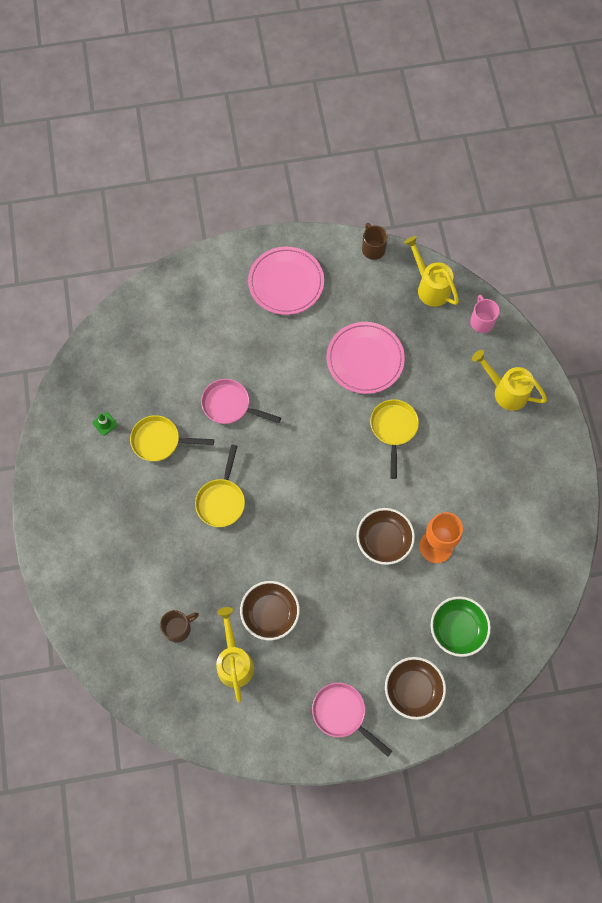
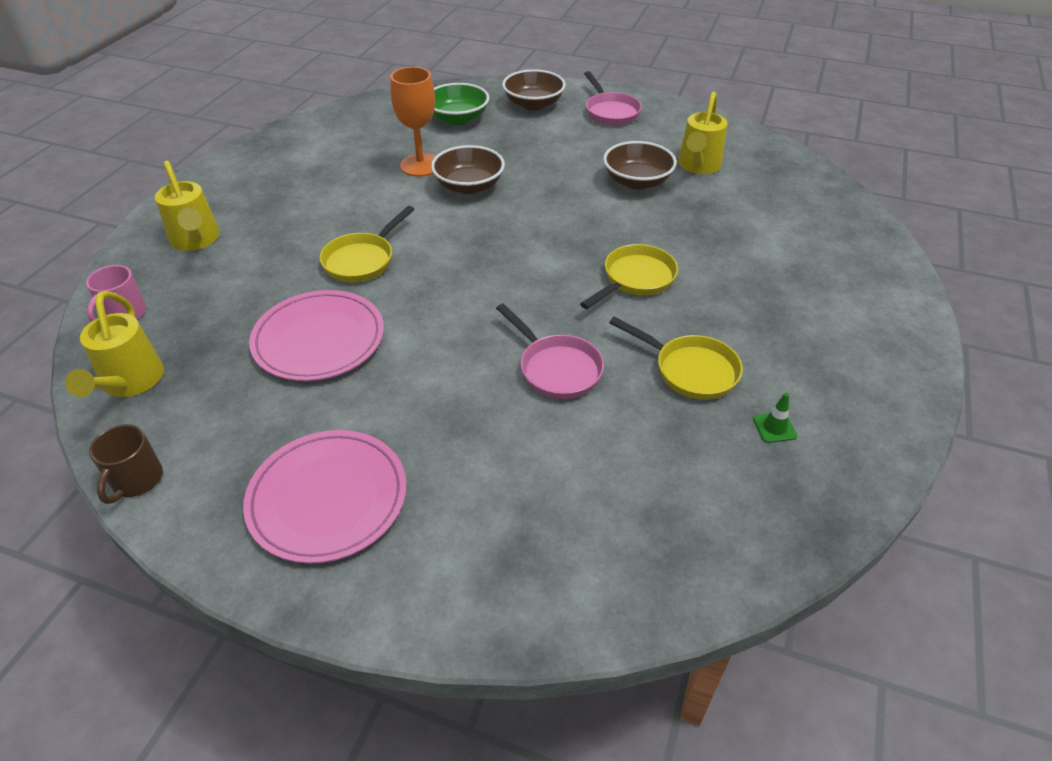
camera: 150 degrees left, 25 degrees down
brown mug [160,610,199,642] -> none

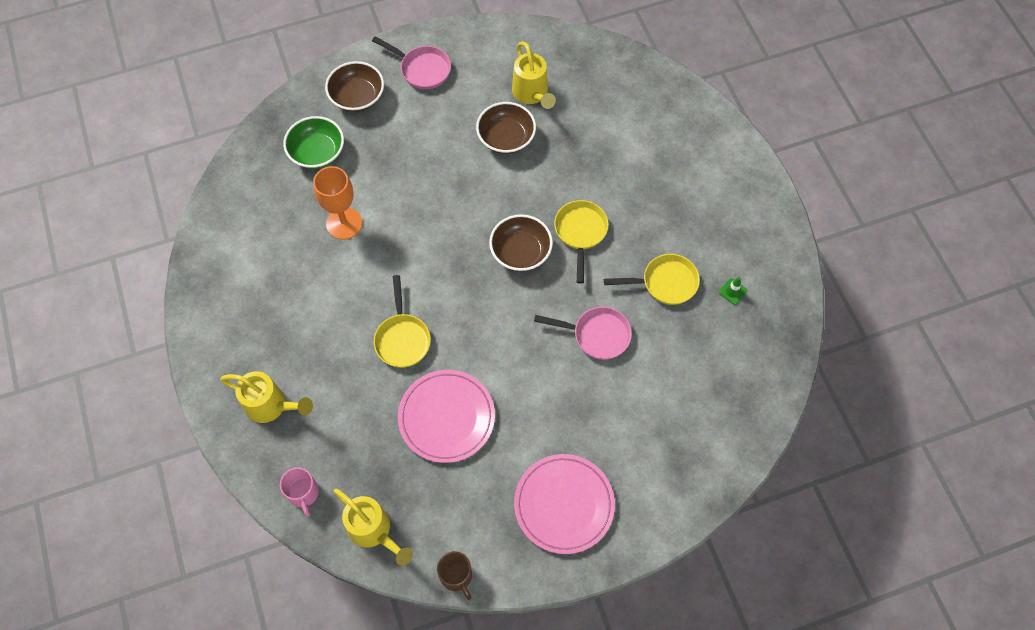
camera: 40 degrees left, 20 degrees up
brown bowl [431,145,505,194] -> brown bowl moved to [489,214,553,271]

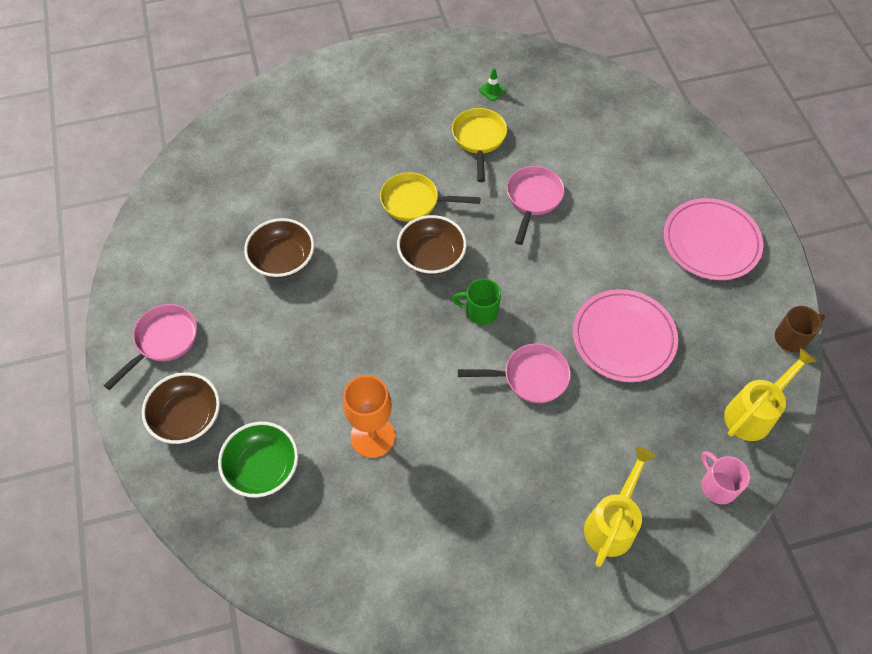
camera: 85 degrees left, 5 degrees down
pink mug [280,467,319,516] -> pink mug turned 105 degrees counterclockwise [701,451,750,504]
yellow pan [374,275,431,368] -> pink pan [458,343,571,403]
yellow watering can [512,41,556,109] -> none
none -> green mug [452,279,501,325]

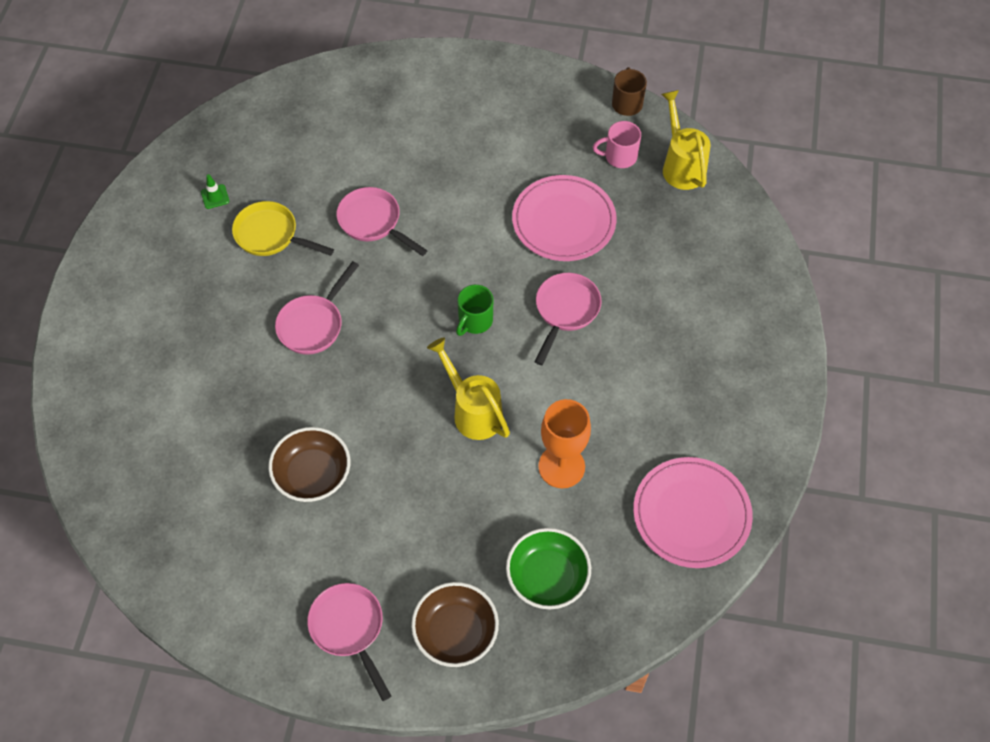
camera: 65 degrees left, 0 degrees up
yellow pan [380,172,481,222] -> pink pan [275,261,359,355]
brown bowl [397,215,467,275] -> none
yellow watering can [584,447,656,567] -> yellow watering can moved to [427,337,510,440]
pink plate [664,198,763,280] -> pink plate moved to [633,457,753,568]
pink mug [701,451,750,504] -> pink mug moved to [593,121,641,168]

